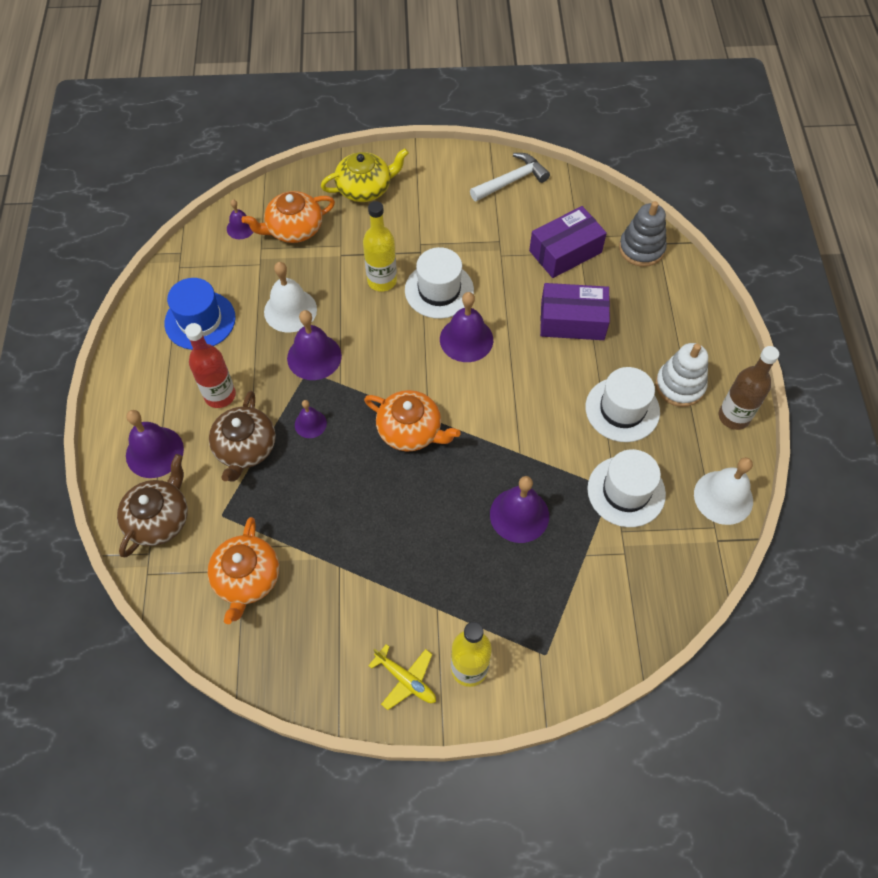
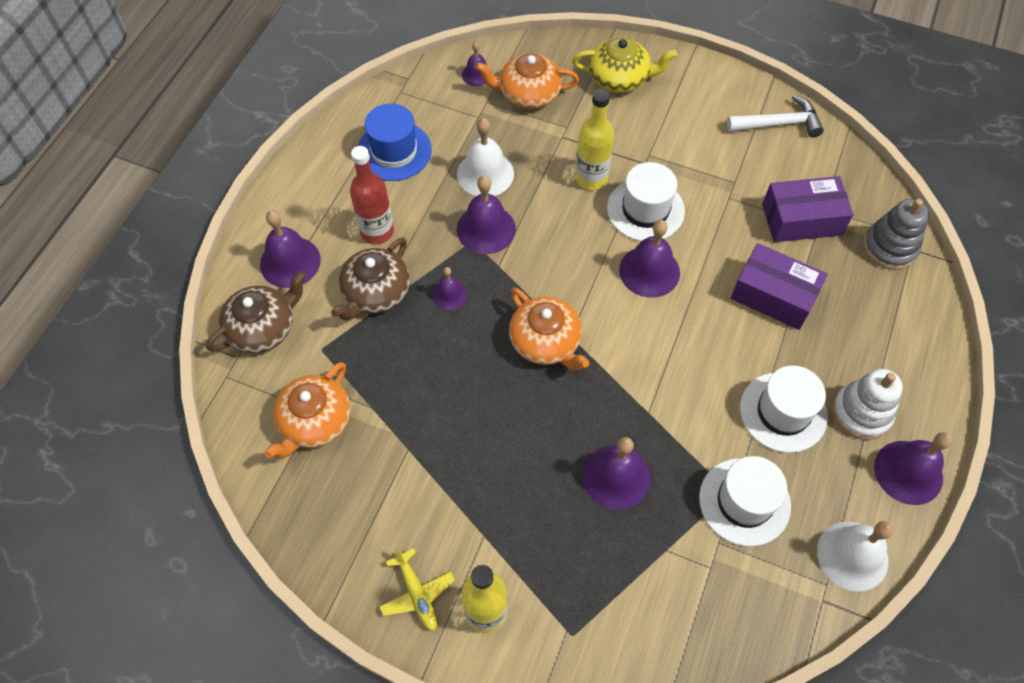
camera: 25 degrees right, 0 degrees up
brown bottle [719,346,779,430] -> purple bell [874,432,952,505]

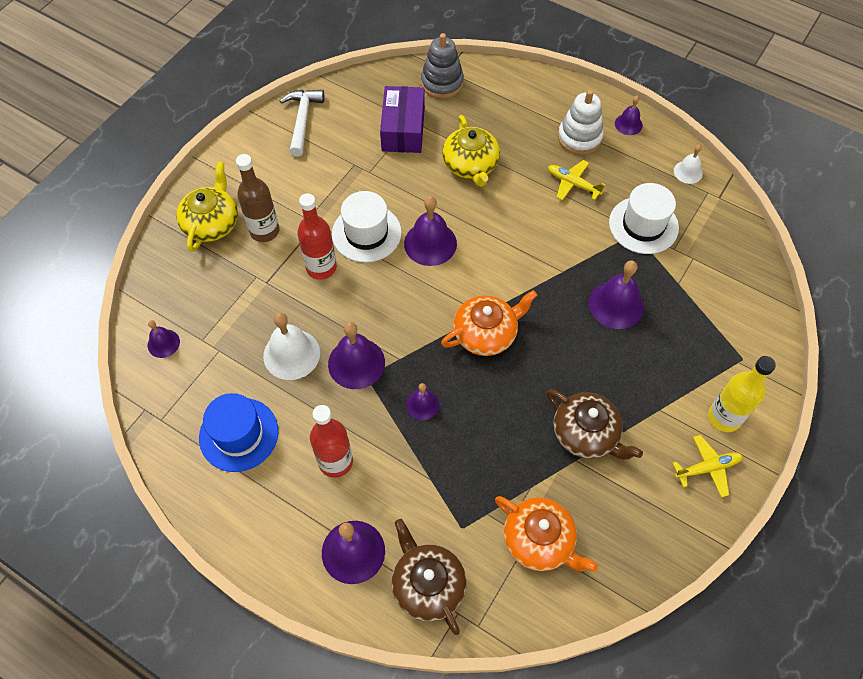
camera: 80 degrees left, 0 degrees up
brown teapot [331,237,410,321] -> brown teapot moved to [546,389,643,460]
orange teapot [475,53,579,109] -> none
yellow bottle [575,89,614,190] -> red bottle [297,193,337,280]
purple box [731,243,827,330] -> yellow teapot [442,115,500,187]
white hat [740,366,828,453] -> yellow plane [548,160,606,200]
white bell [817,521,893,591] -> white bell [674,145,703,184], size x0.57
purple bell [874,432,952,505] -> purple bell [615,96,643,135], size x0.57
none -> brown bottle [236,154,279,242]

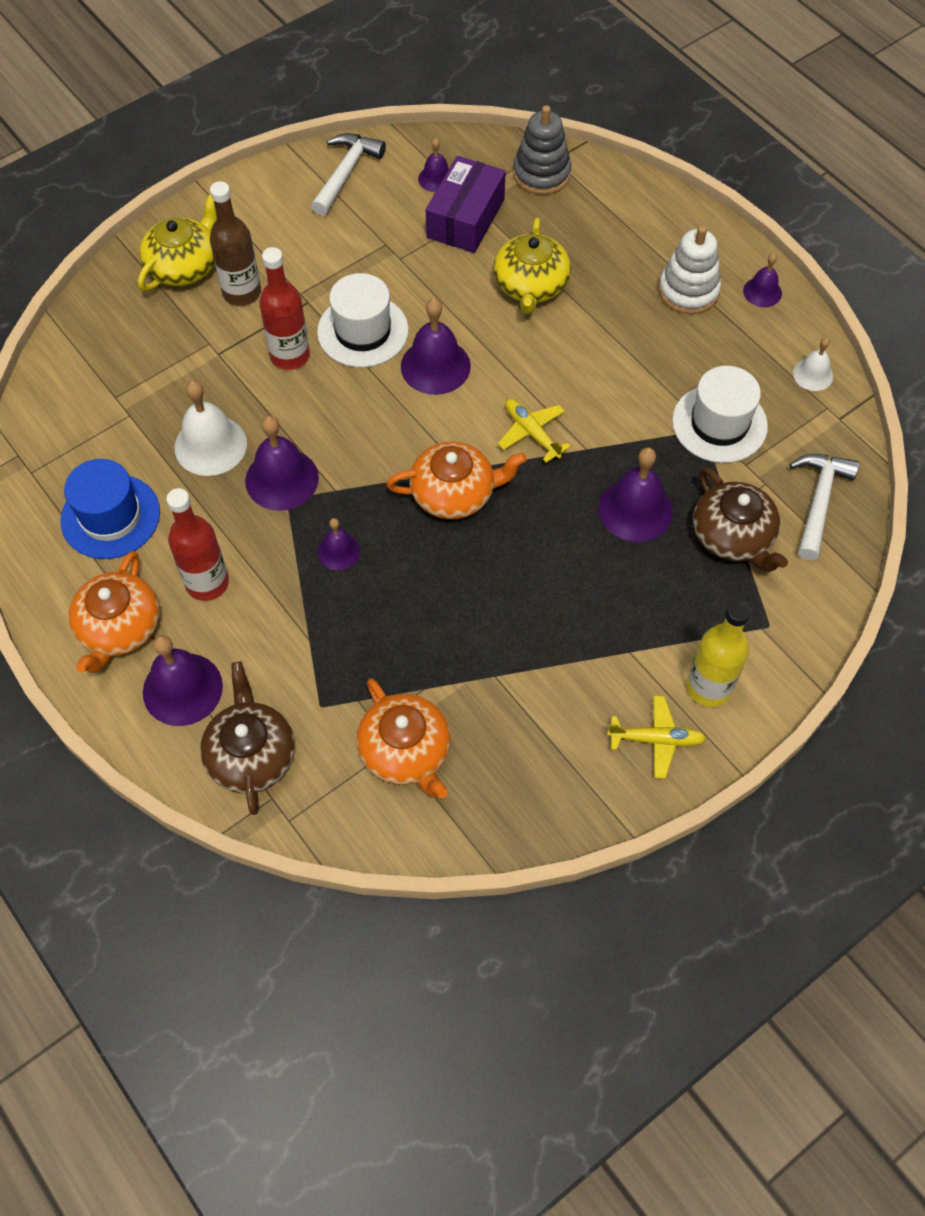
camera: 20 degrees right, 0 degrees up
purple bell [148,320,180,358] -> purple bell moved to [418,138,449,192]
brown teapot [546,389,643,460] -> brown teapot moved to [693,467,788,572]
yellow plane [548,160,606,200] -> yellow plane moved to [498,399,571,463]
none -> orange teapot [69,551,160,673]
none -> white hammer [789,454,860,560]

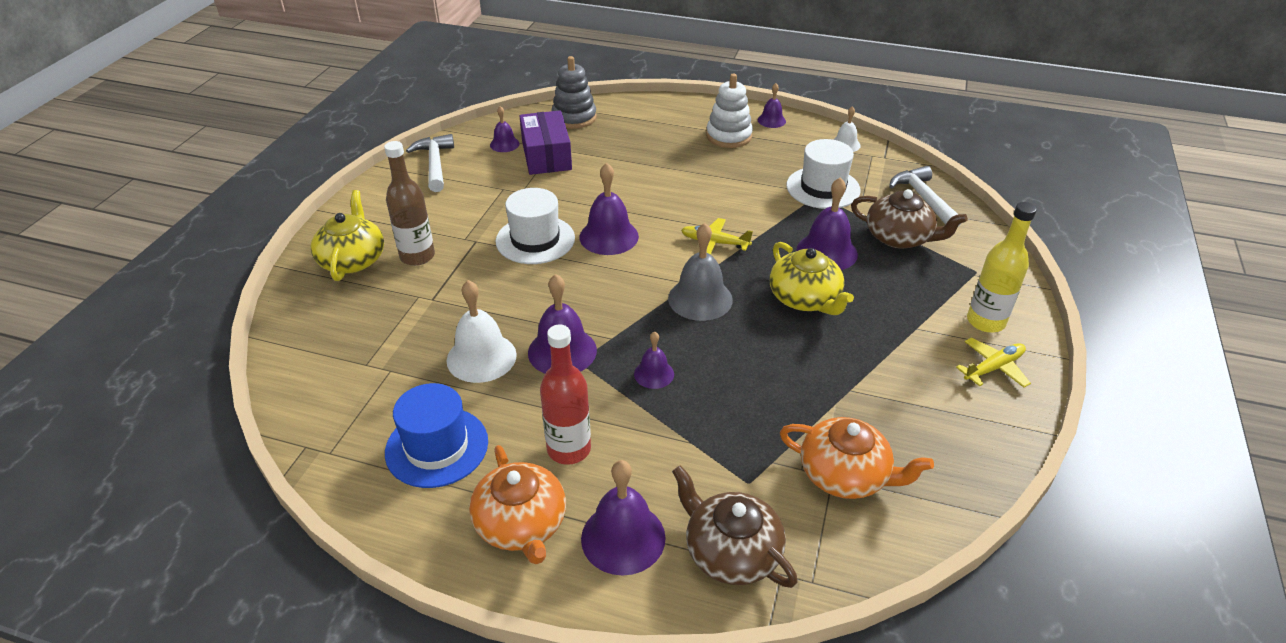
camera: 35 degrees left, 20 degrees down
red bottle [259,247,310,370] -> none
orange teapot [386,442,527,519] -> grey bell [668,223,733,321]
yellow teapot [494,218,571,314] -> yellow teapot moved to [769,242,854,315]

